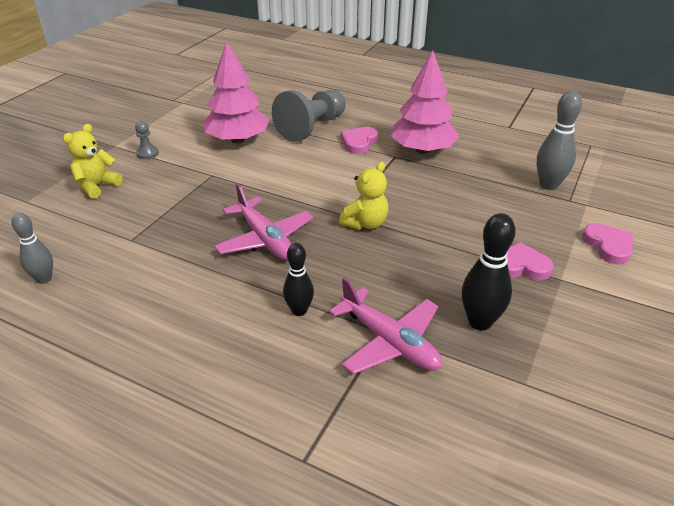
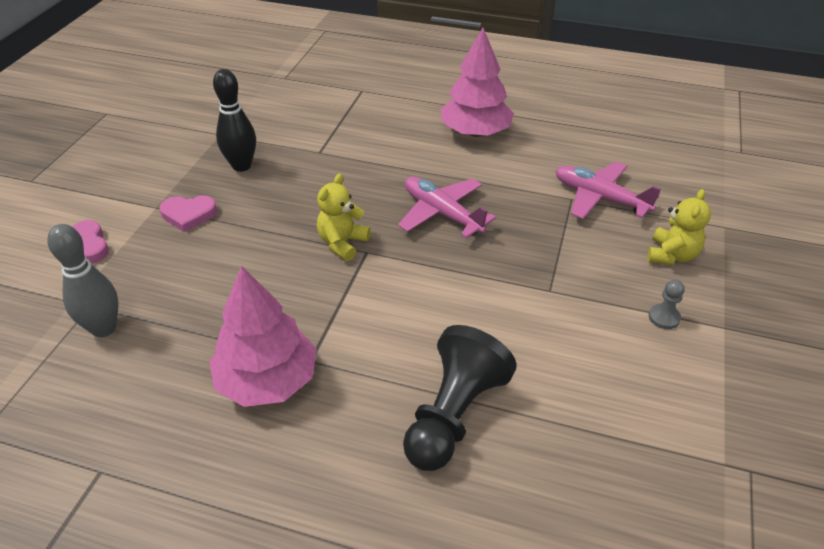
camera: 170 degrees right, 5 degrees up
grey bowling pin [11,213,53,284] -> none
pink tree [203,41,269,143] -> pink tree moved to [440,28,514,137]
grey pawn [272,90,346,142] -> black pawn [403,325,517,471]
black bowling pin [283,243,314,316] -> none
pink plane [329,277,442,374] -> pink plane moved to [555,161,661,219]
pink heart [341,127,378,154] -> none

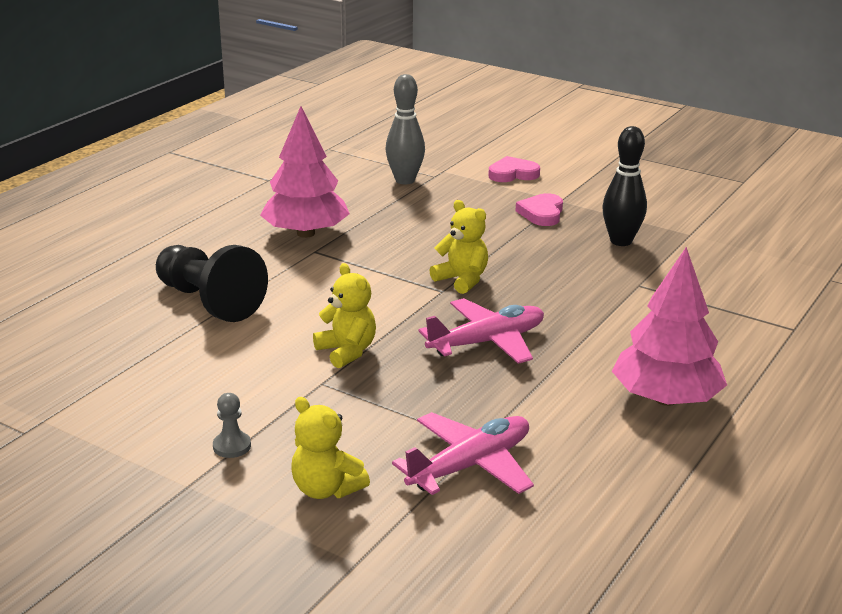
camera: 105 degrees right, 15 degrees down
none -> yellow teddy bear [313,263,376,368]

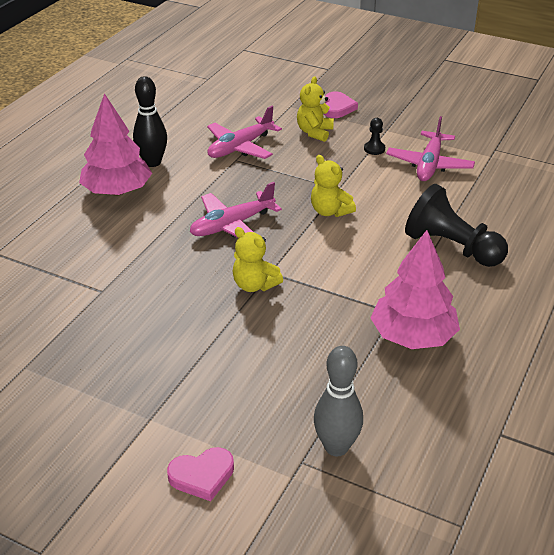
camera: 175 degrees right, 10 degrees up
grey pawn [213,393,251,458] -> black pawn [364,118,385,155]
yellow teddy bear [291,397,370,499] -> yellow teddy bear turned 105 degrees counterclockwise [297,77,334,142]
pink heart [516,193,563,226] -> pink heart moved to [324,91,358,118]
black bowling pin [602,126,647,246] -> black bowling pin moved to [133,76,167,167]
none -> pink plane [386,116,475,181]

